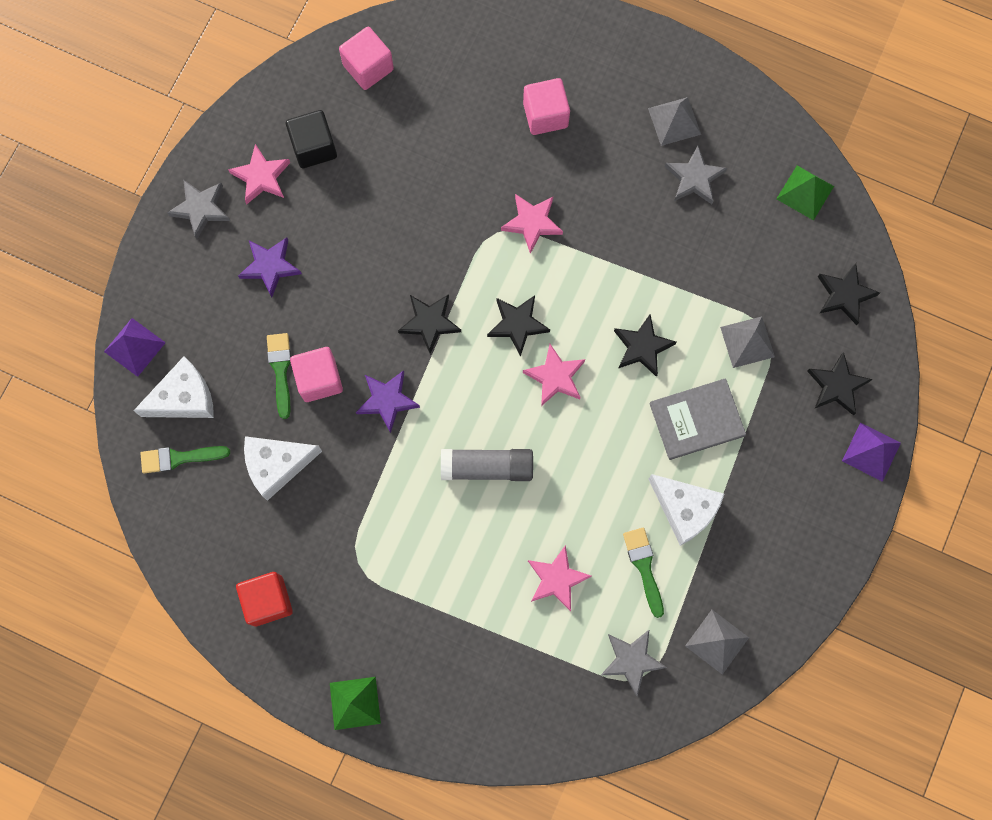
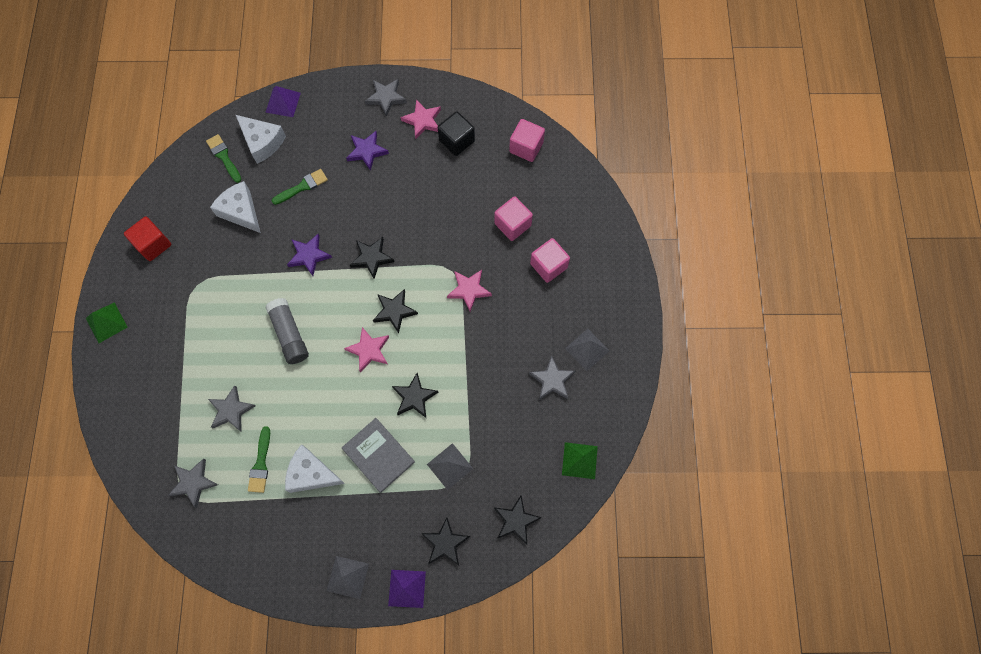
camera: 65 degrees right, 5 degrees down
pink cube [290,347,343,402] -> pink cube moved to [494,196,533,241]
pink star [528,545,592,611] -> grey star [208,385,255,432]
green brush [623,528,664,618] -> green brush turned 135 degrees clockwise [248,426,270,493]
white cheese [649,474,724,546] -> white cheese turned 90 degrees clockwise [285,444,345,493]
grey pyramid [685,610,749,675] -> grey pyramid moved to [327,556,369,599]

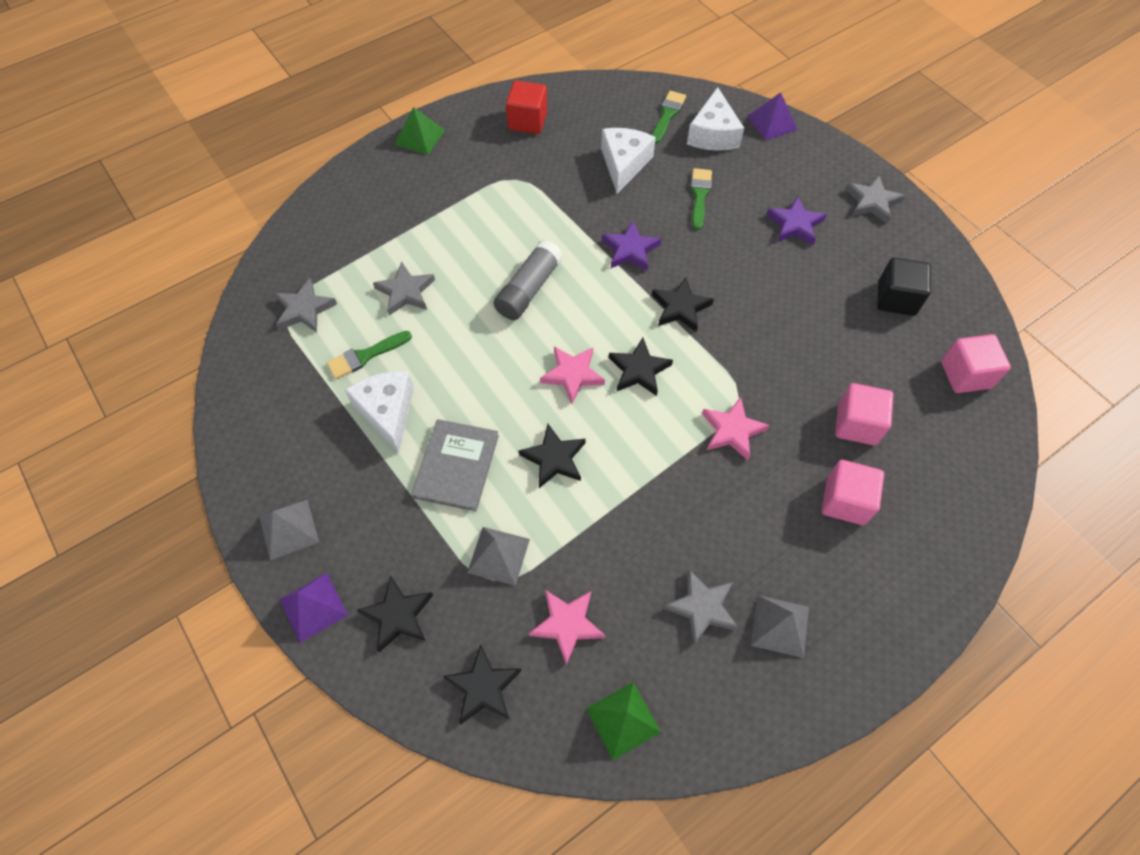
camera: 55 degrees right, 10 degrees down
green brush [272,169,328,205] -> green brush turned 105 degrees counterclockwise [691,168,712,230]
pink star [401,99,441,139] -> pink star moved to [529,590,605,665]

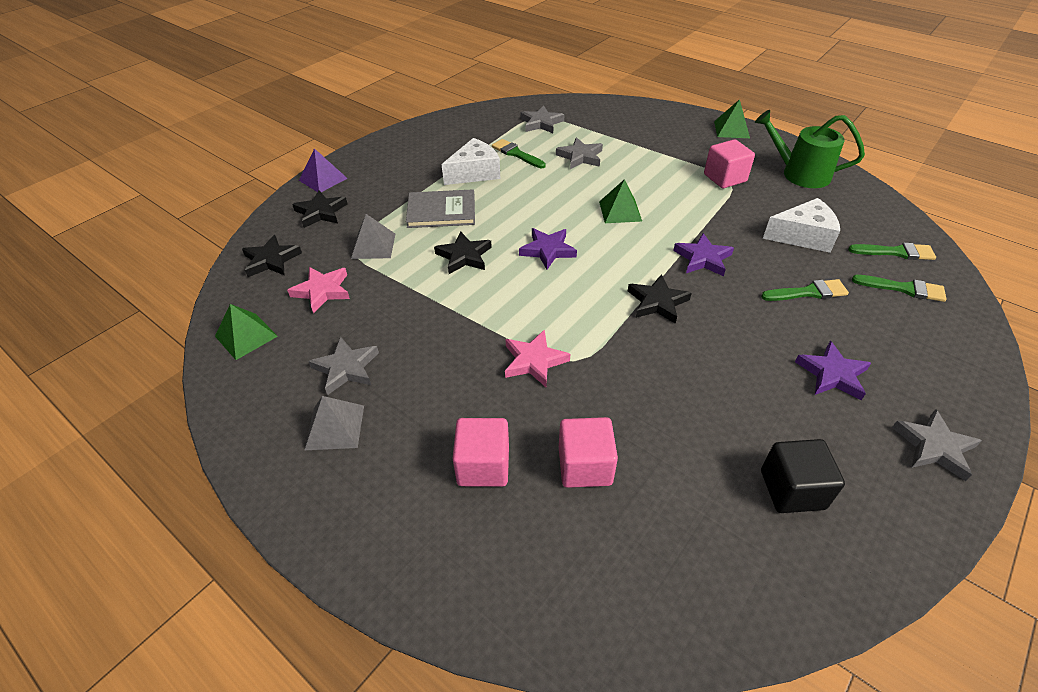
camera: 75 degrees right, 15 degrees down
grey pyramid [259,500,319,560] -> none
grey glue stick [494,240,563,320] -> green pyramid [599,179,642,223]
red cube [506,81,547,134] -> green watering can [755,110,865,188]
pink star [540,346,605,404] -> purple star [519,228,577,270]
black star [609,338,673,396] -> none
white cheese [687,87,744,151] -> green brush [852,275,946,302]
purple pyramid [747,92,798,141] -> none
pink cube [941,334,1011,393] -> pink cube moved to [704,139,755,188]

